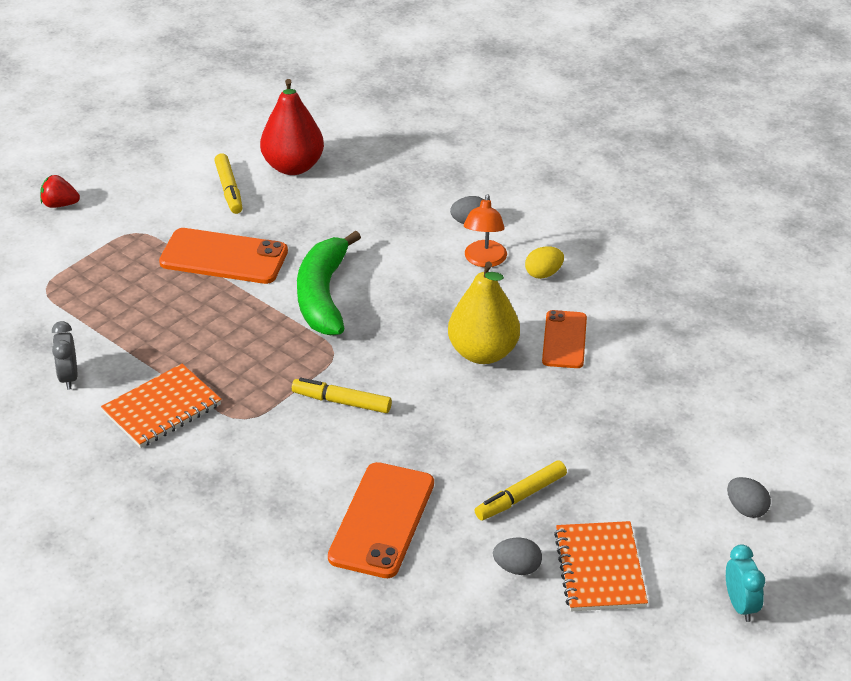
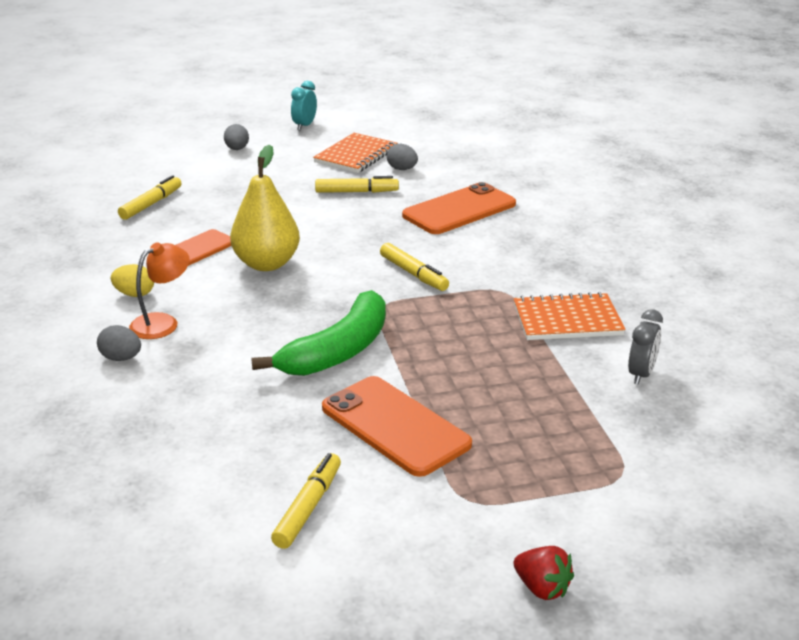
camera: 145 degrees left, 10 degrees down
red pear [260,79,324,175] -> none
none -> yellow marker [118,175,182,220]

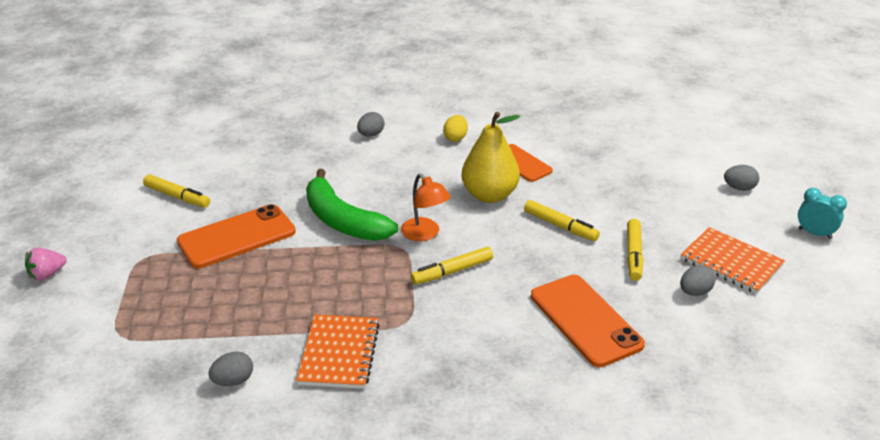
camera: 100 degrees right, 5 degrees up
yellow marker [118,175,182,220] -> yellow marker moved to [524,200,600,241]
orange lamp [129,242,190,339] -> orange lamp moved to [401,174,450,241]
red strawberry [514,546,574,600] -> pink strawberry [25,248,67,281]
grey clock [628,309,663,384] -> grey egg [208,351,253,386]

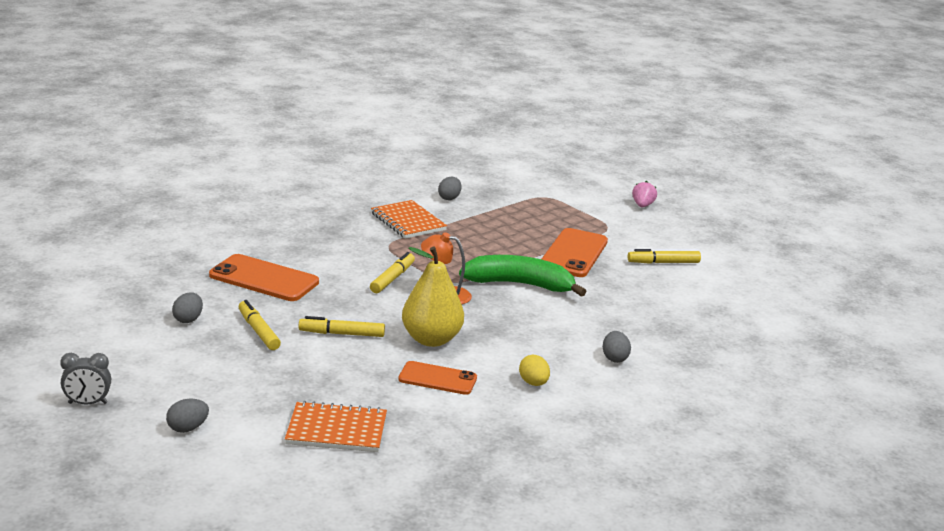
camera: 140 degrees right, 10 degrees down
orange notebook [681,227,785,294] -> orange notebook moved to [285,401,387,452]
turquoise clock [798,188,847,239] -> grey clock [60,353,111,405]

